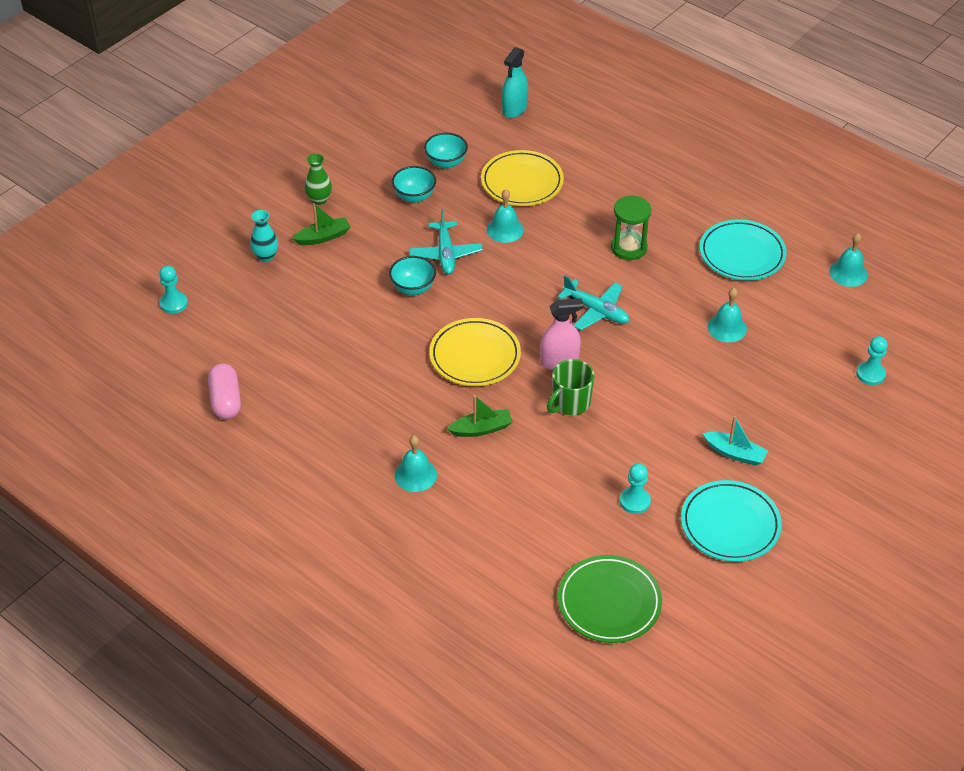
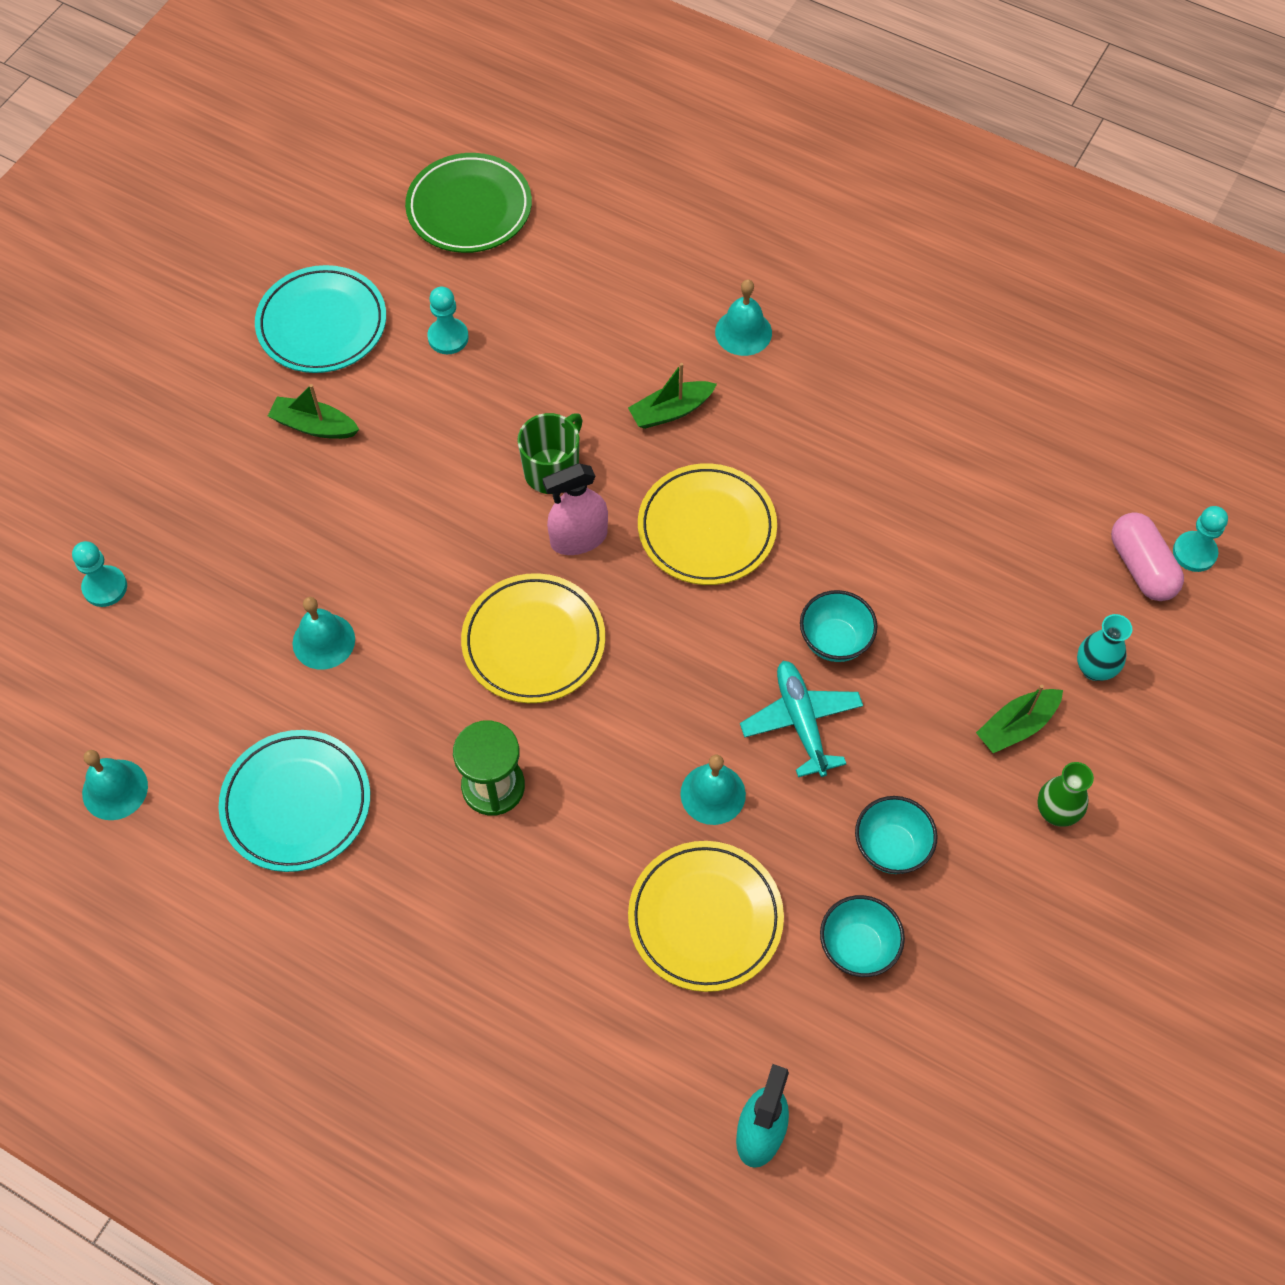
camera: 170 degrees right, 15 degrees up
pink capsule [208,363,241,419] -> pink capsule moved to [1111,512,1184,601]
turquoise plane [558,275,629,330] -> yellow plate [461,573,605,703]
turquoise boat [703,416,768,466] -> green boat [268,384,360,439]

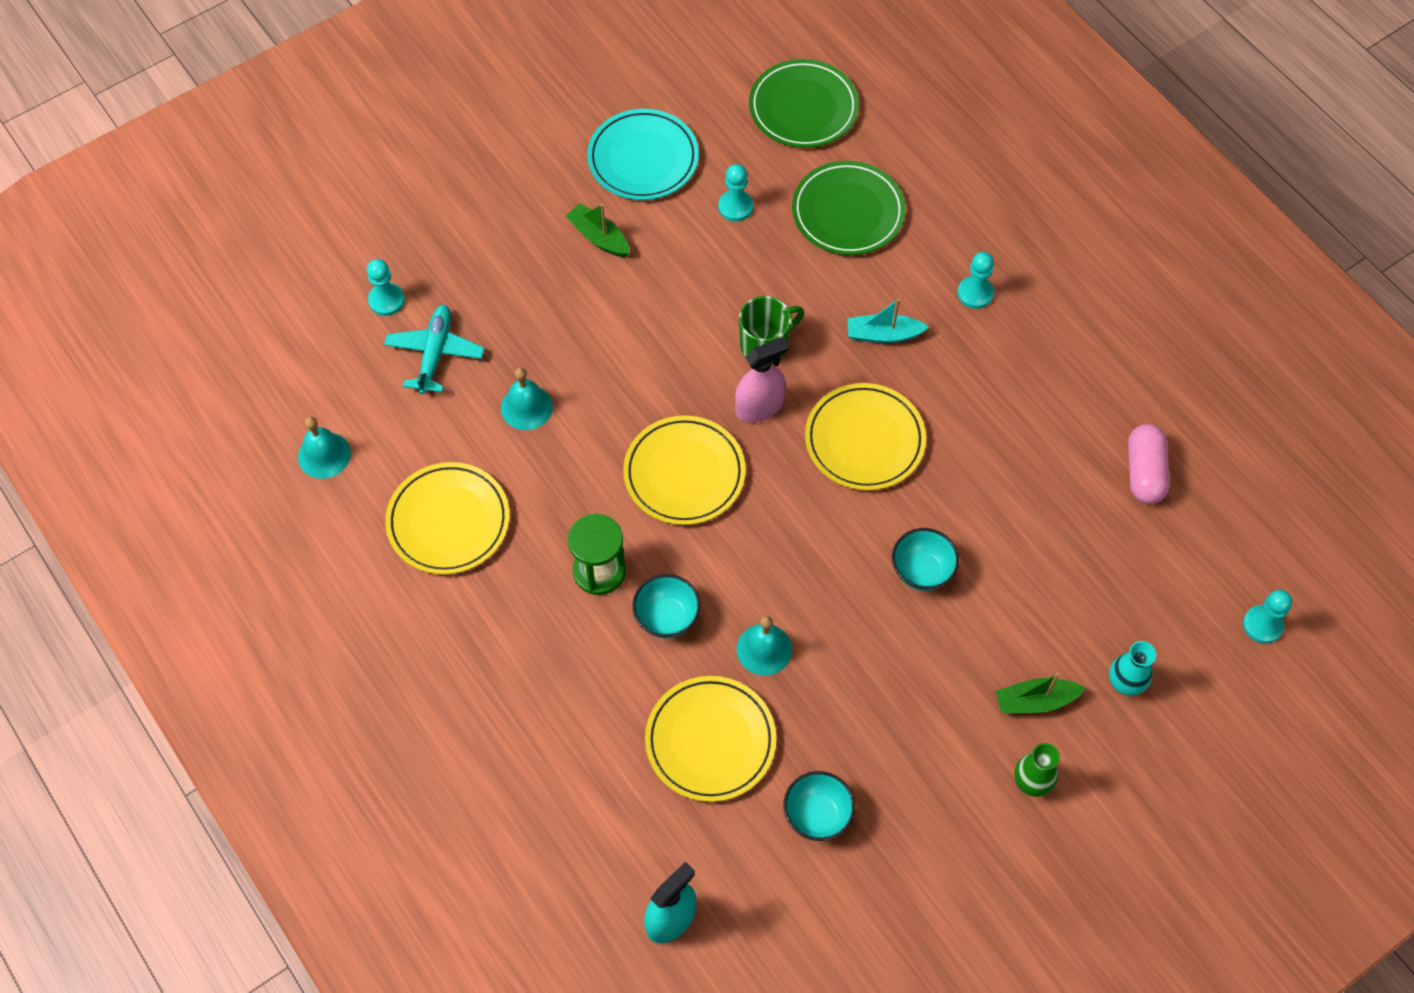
camera: 25 degrees right, 0 degrees up
turquoise plate [218,730,370,872] -> yellow plate [385,462,510,575]
pink spray bottle [543,463,608,555] -> pink spray bottle turned 150 degrees clockwise [735,337,789,422]
green boat [628,363,717,429] -> turquoise boat [847,299,929,343]
turquoise bell [715,279,772,356] -> turquoise pawn [958,252,994,309]
turquoise plane [740,661,863,777] -> turquoise plane moved to [384,305,485,395]
turquoise bowl [855,796,937,874] -> turquoise bowl moved to [632,574,701,638]
pink capsule [1111,512,1184,601] -> pink capsule moved to [1128,424,1170,504]
none -> green plate [792,161,905,255]

